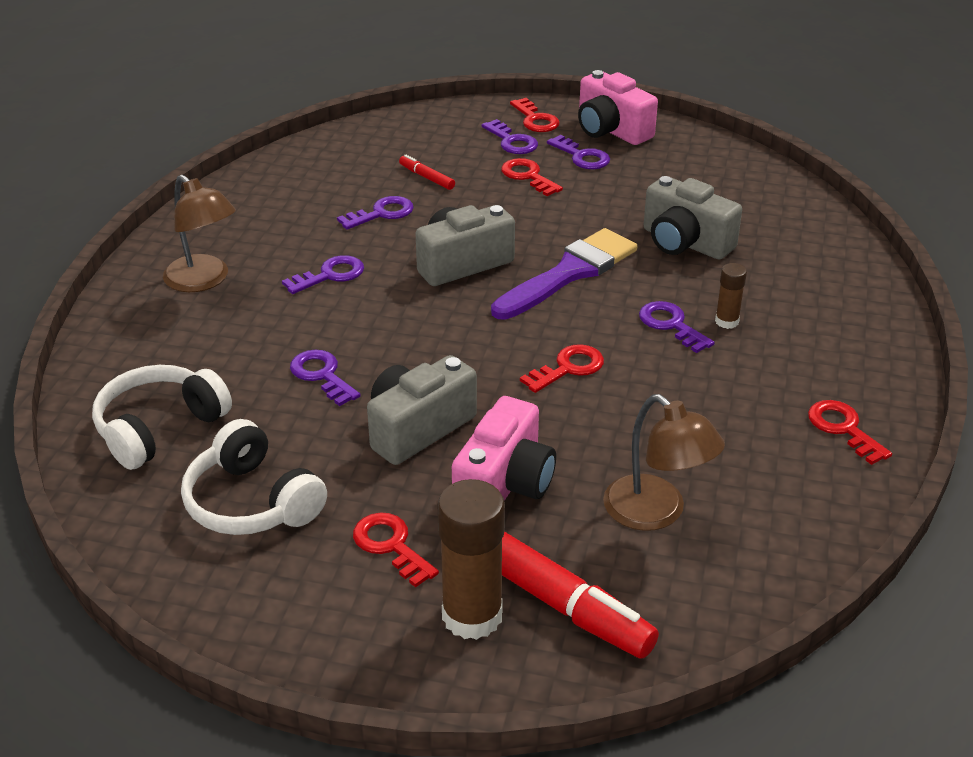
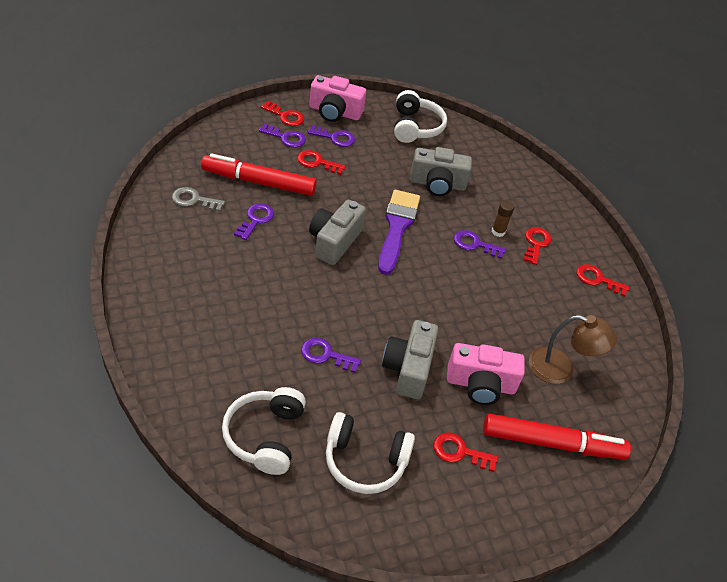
camera: 40 degrees left, 10 degrees up
brown lamp [163,175,236,292] -> none
purple key [282,255,364,294] -> none
red marker [399,154,455,190] -> red marker [201,153,317,196], size x2.36
brown glue stick [437,479,505,640] -> none
pink camera [452,396,556,501] -> pink camera turned 105 degrees clockwise [447,343,525,405]
red key [520,344,604,393] -> red key moved to [523,227,552,265]
none -> grey key [172,187,225,211]
none -> white headphones [394,90,447,143]

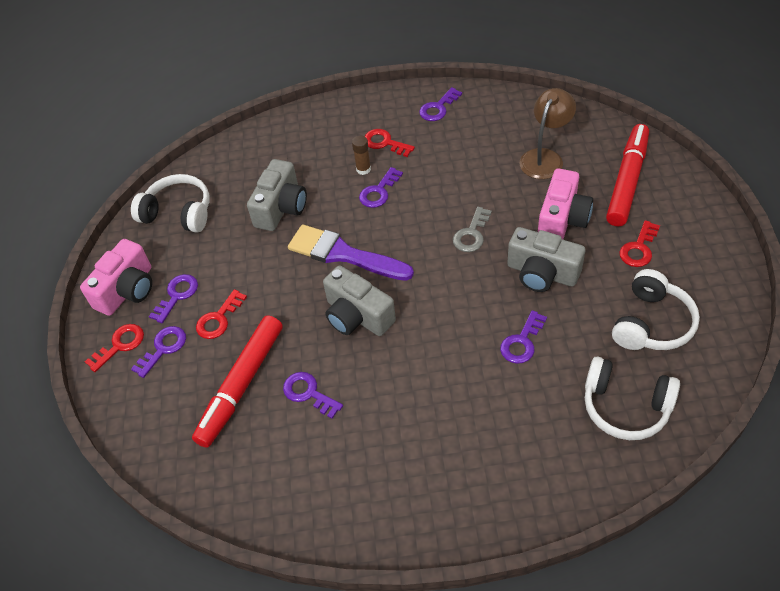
camera: 65 degrees left, 5 degrees up
grey key [172,187,225,211] -> grey key moved to [453,207,492,252]
red key [577,264,629,297] -> purple key [419,87,462,121]

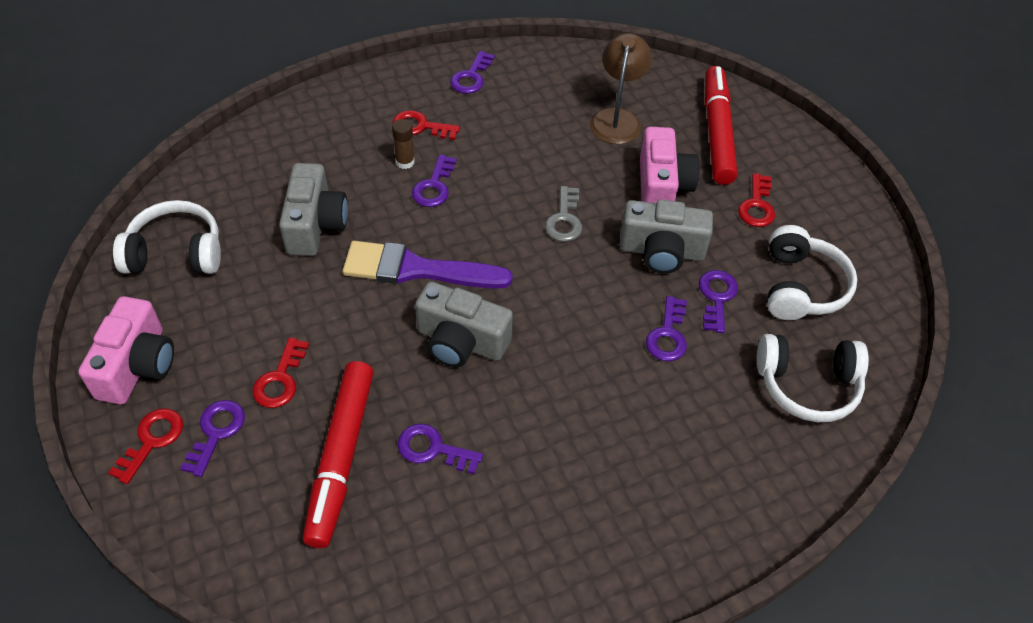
camera: 25 degrees left, 0 degrees up
purple key [149,274,198,323] -> purple key moved to [699,270,738,333]

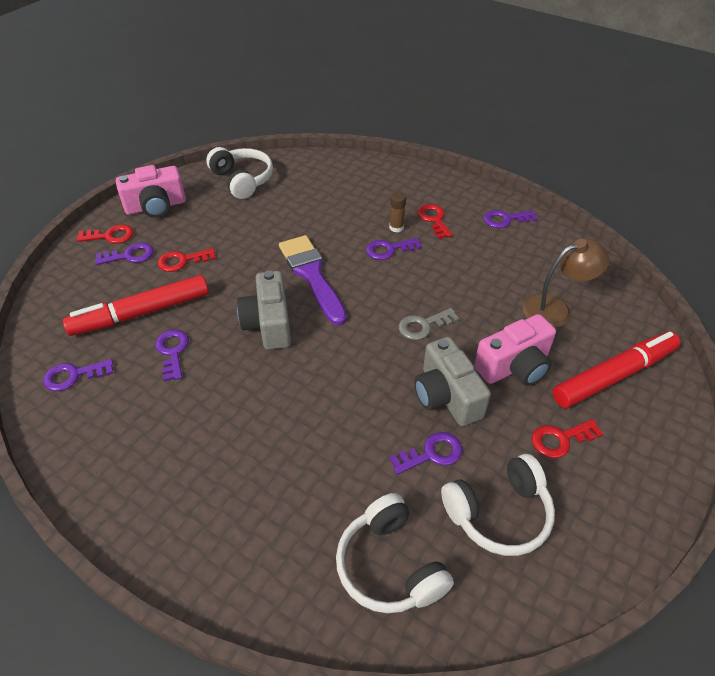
camera: 60 degrees right, 5 degrees down
grey camera [279,163,348,256] -> none
purple key [646,296,687,361] -> purple key moved to [43,359,114,391]

